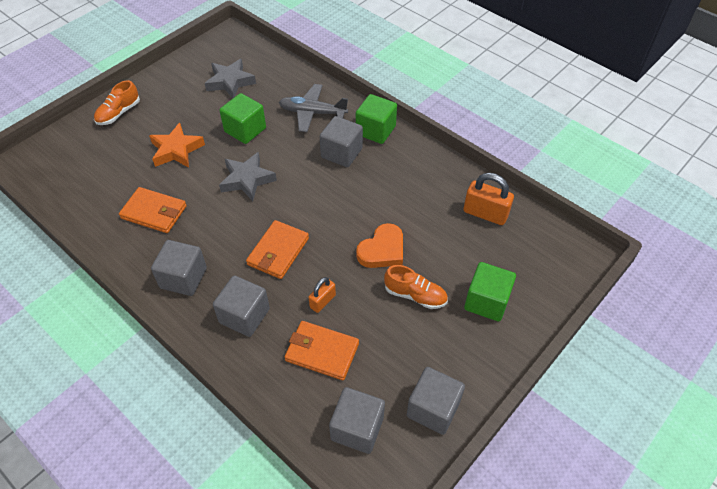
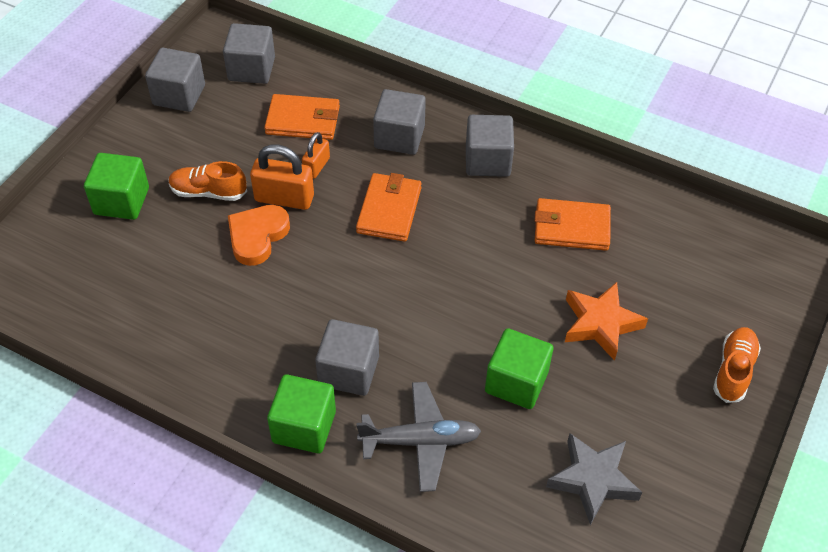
camera: 165 degrees right, 0 degrees up
grey star [219,152,277,201] -> none
orange padlock [463,173,514,225] -> orange padlock moved to [250,144,314,210]

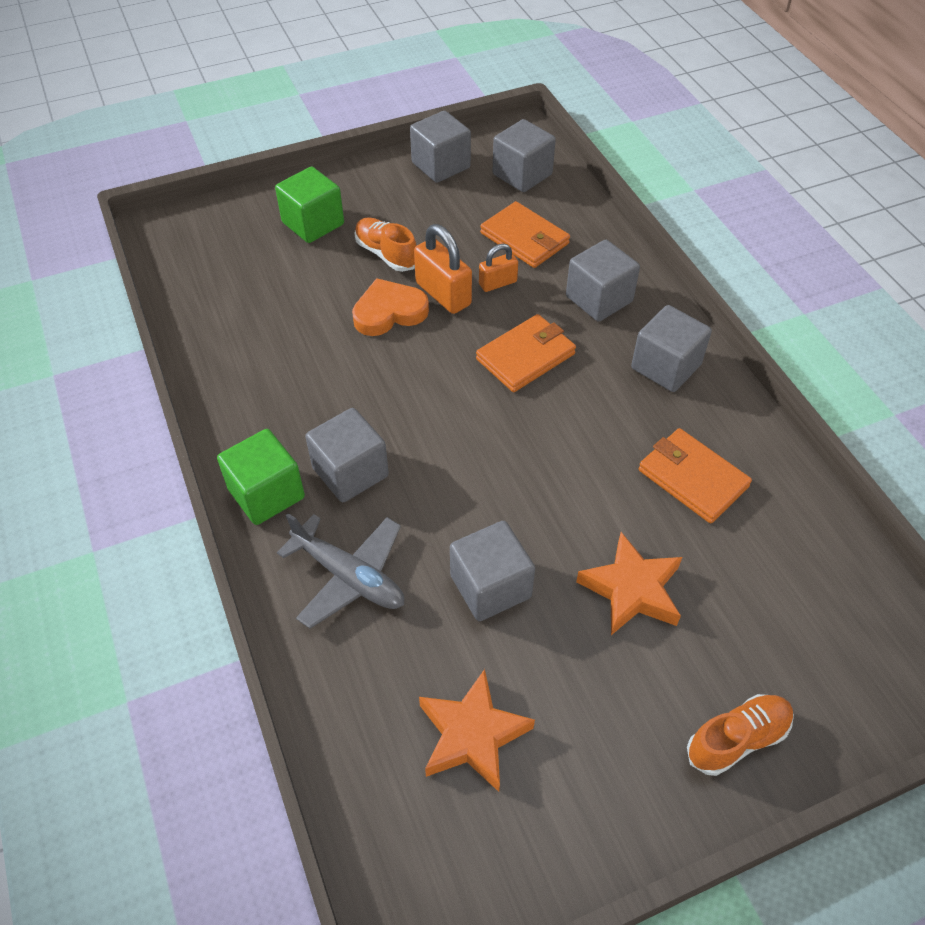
camera: 40 degrees right, 0 degrees up
green cube [485,328,553,409] -> grey cube [450,521,535,621]
grey star [546,433,642,525] -> orange star [419,669,535,792]

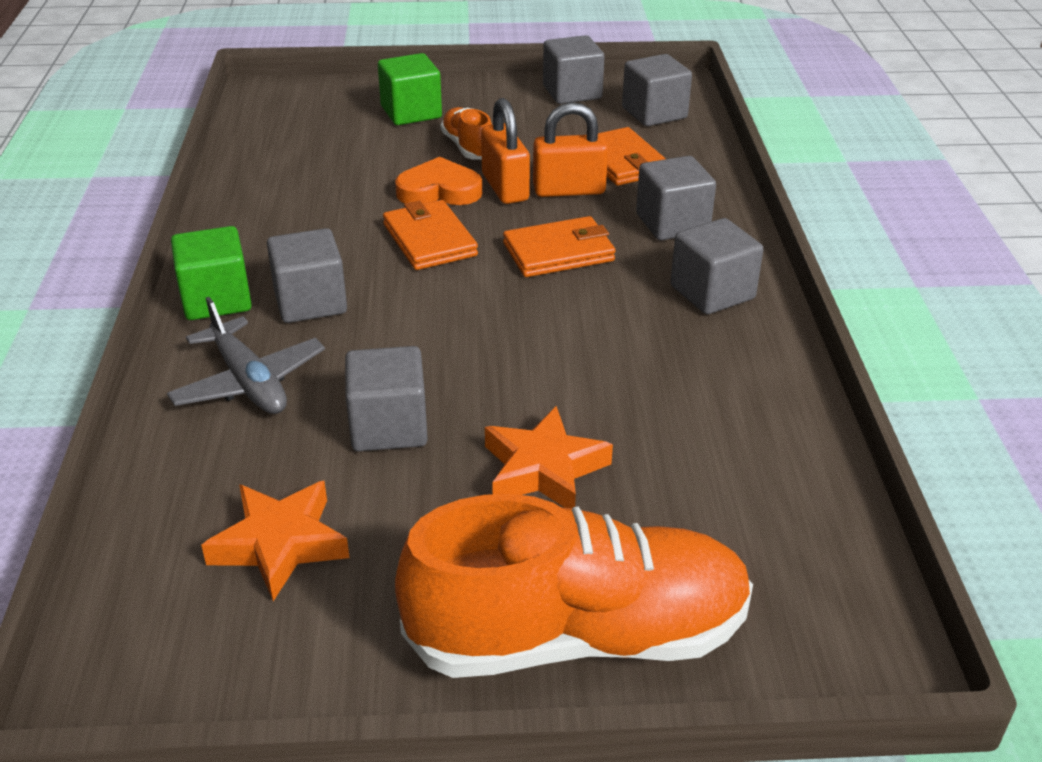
camera: 20 degrees right, 15 degrees down
orange padlock [479,244,518,292] -> orange padlock [533,102,608,197], size x1.67
orange wallet [639,428,752,523] -> orange wallet moved to [383,200,478,270]
orange shoe [687,694,794,776] -> orange shoe [395,494,753,678], size x2.21

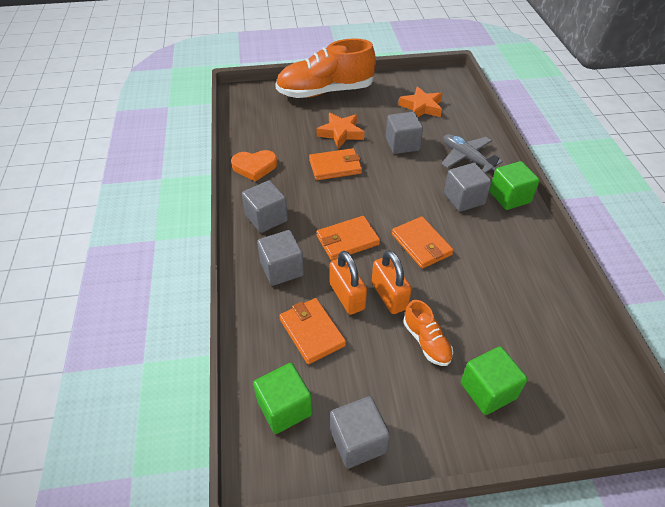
camera: 175 degrees right, 10 degrees up
orange heart [395,157,482,205] -> orange heart moved to [231,150,277,182]
orange padlock [533,102,608,197] -> orange padlock turned 75 degrees clockwise [329,251,367,315]
grey cube [622,54,692,126] -> green cube [253,363,313,434]
none -> orange wallet [309,148,362,180]

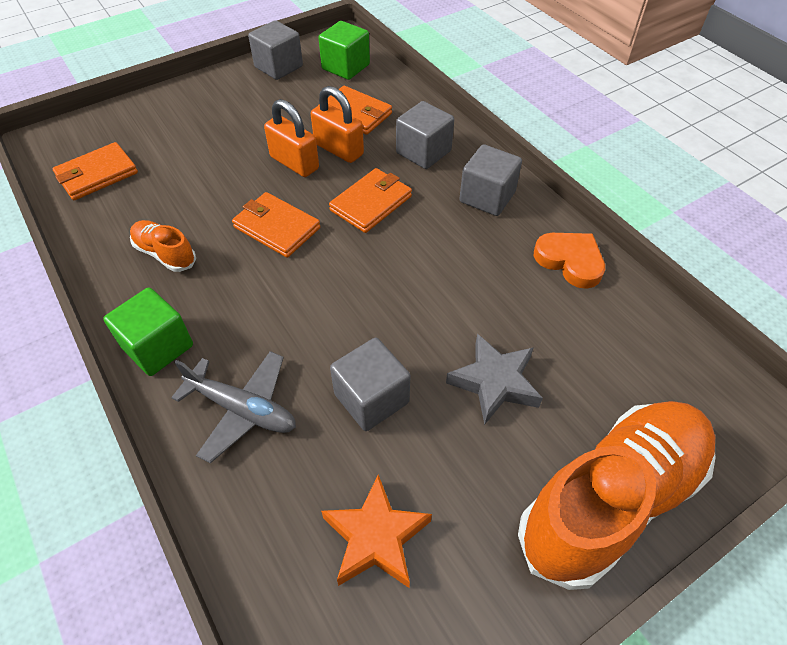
camera: 155 degrees right, 5 degrees up
orange heart [231,150,277,182] -> orange heart turned 75 degrees clockwise [534,233,605,289]
orange wallet [309,148,362,180] -> orange wallet moved to [52,142,138,200]
orange star [317,113,364,149] -> grey star [446,334,543,425]
orange shoe [403,300,453,366] -> orange shoe moved to [130,220,196,272]
grey cube [444,163,492,212] -> none
green cube [461,346,528,415] -> none

